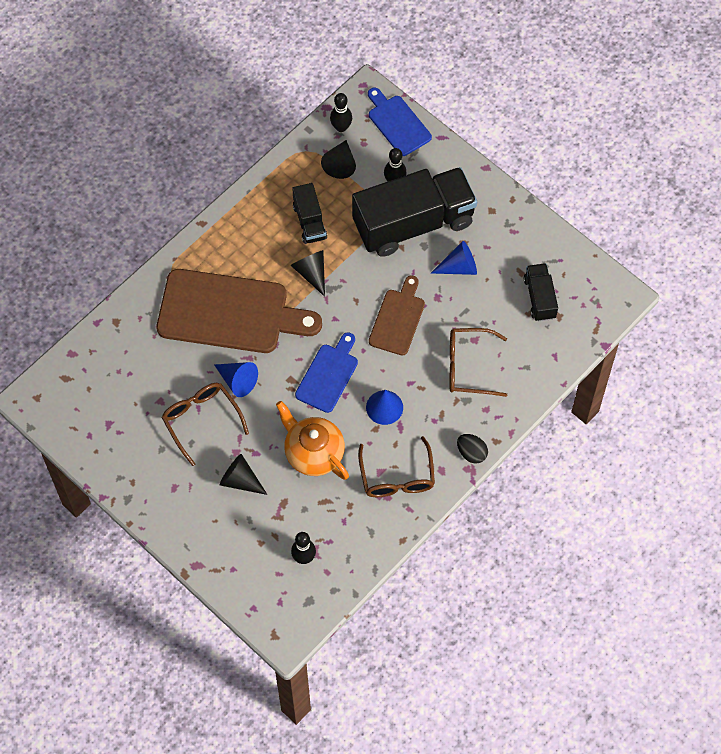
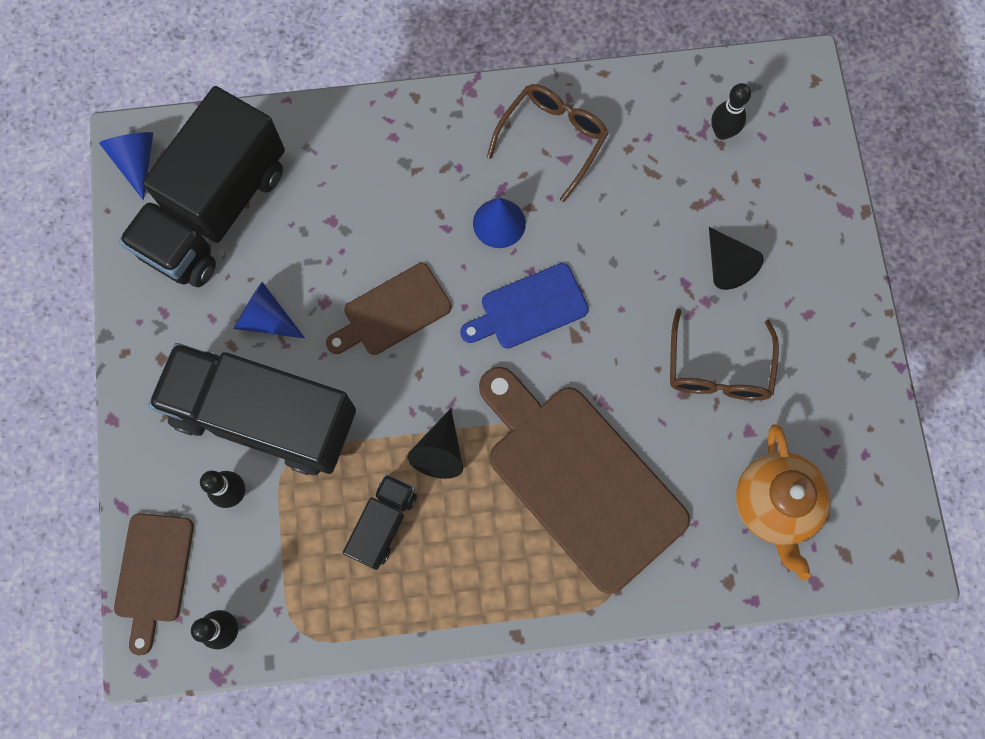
camera: 140 degrees left, 10 degrees up
blue cone [214,362,258,397] -> blue cone moved to [99,132,153,200]
orange teapot [276,401,349,480] -> orange teapot moved to [736,424,831,580]
black cone [321,140,356,179] -> none
blue cutting board [368,88,432,156] -> brown cutting board [114,513,194,655]
brown glasses [449,328,507,397] -> none
black egg [457,434,488,464] -> none
black truck [524,263,558,322] -> black truck [119,86,285,287], size x2.12

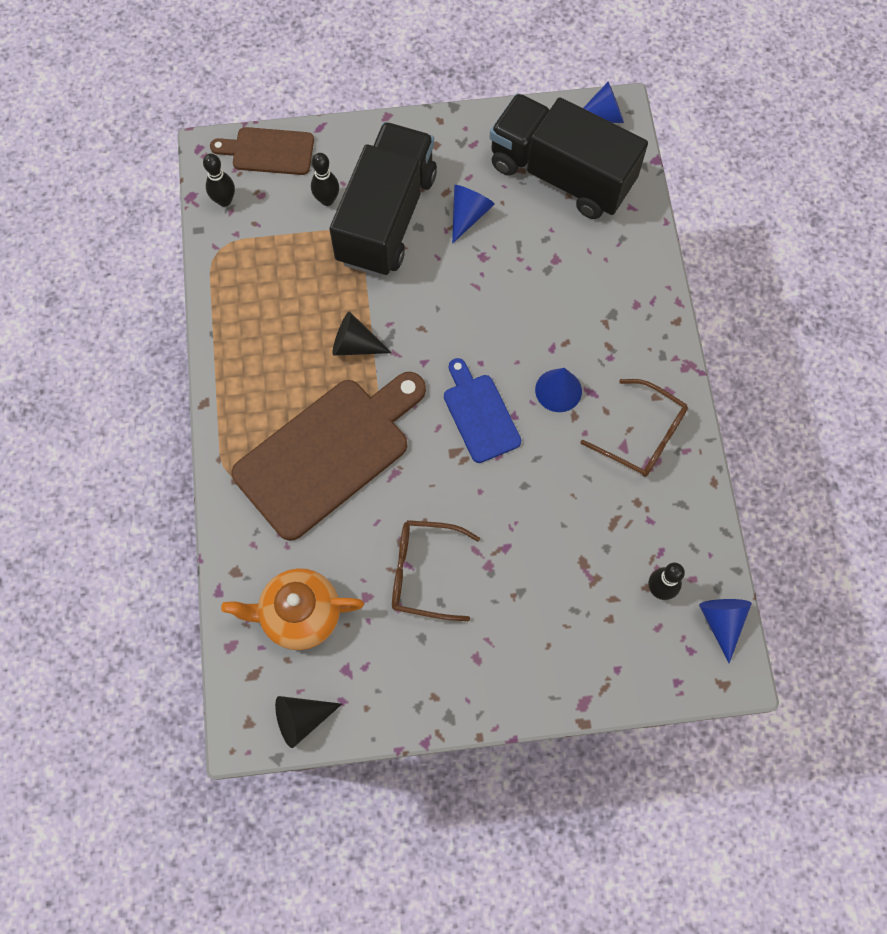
camera: 90 degrees right, 5 degrees down
brown cutting board [326,263,452,355] -> none
black truck [343,474,417,570] -> none
black cone [709,227,764,290] -> black cone moved to [275,696,342,748]
none -> blue cone [699,599,752,663]

